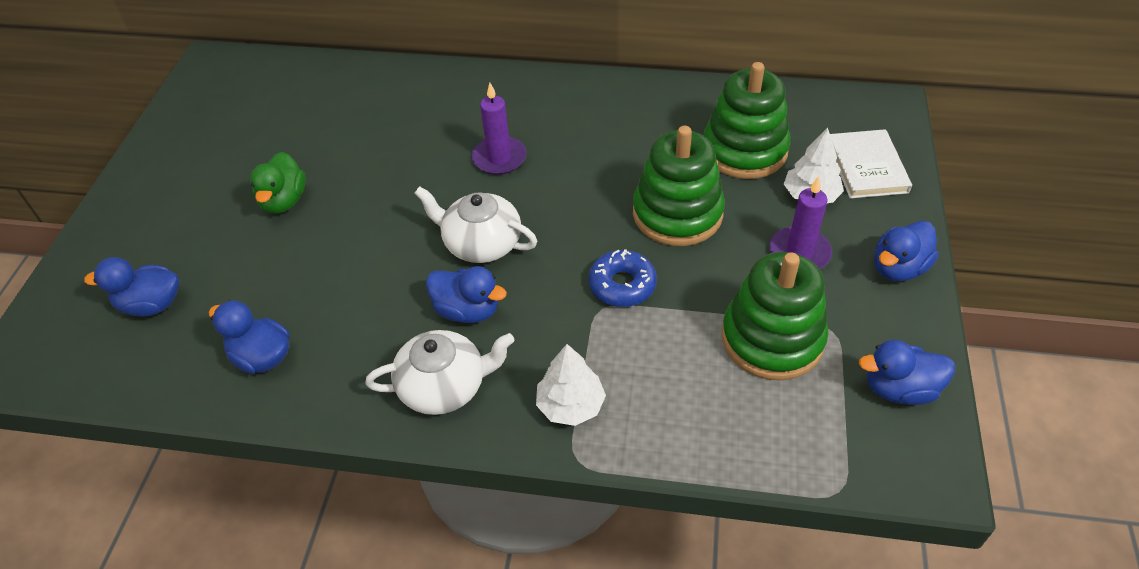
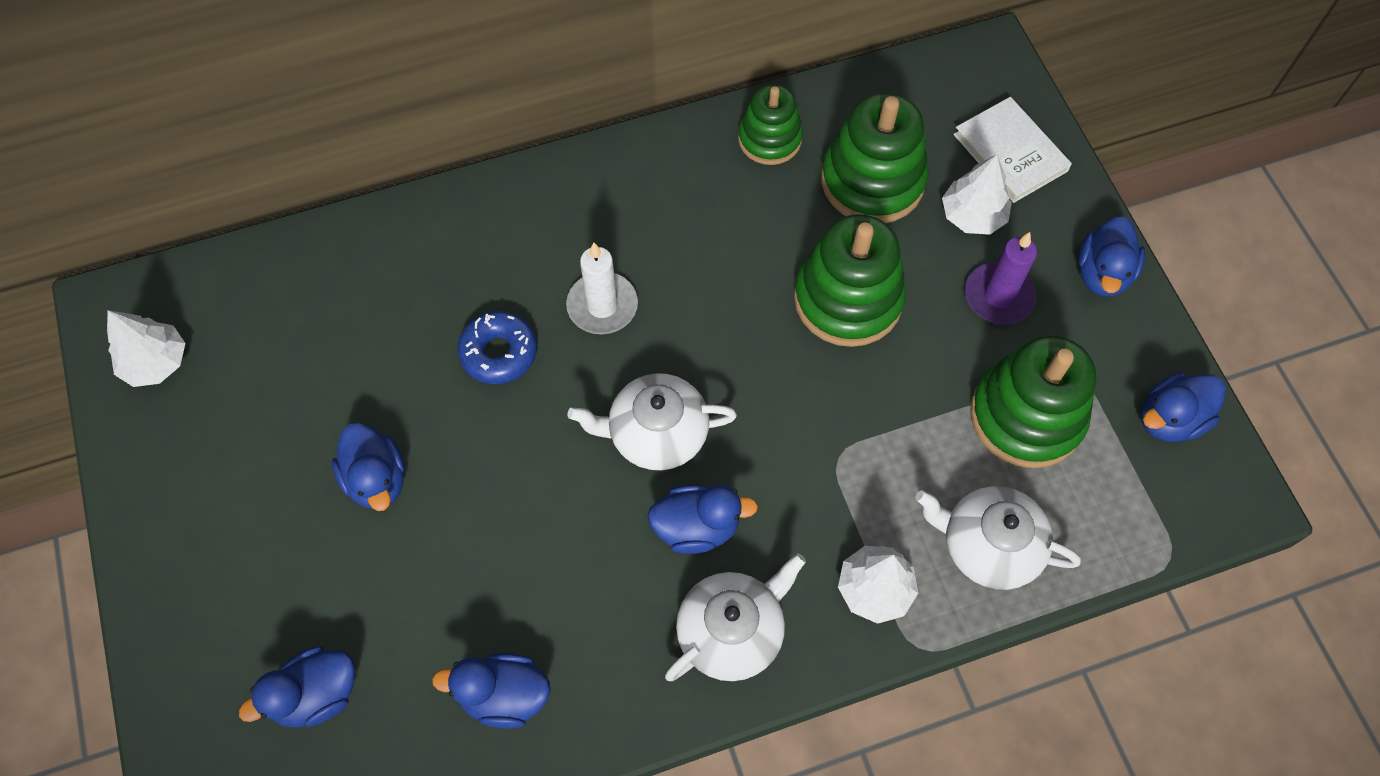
camera: 30 degrees left, 15 degrees up
green duck [250,152,306,213] -> blue duck [332,423,405,511]
purple candle [472,83,527,175] -> white candle [566,243,638,334]
blue donut [589,249,657,307] -> blue donut moved to [457,311,537,384]
none -> white tree [107,310,185,387]
none -> green stacking toy [738,84,803,165]
none -> white teapot [915,486,1081,590]

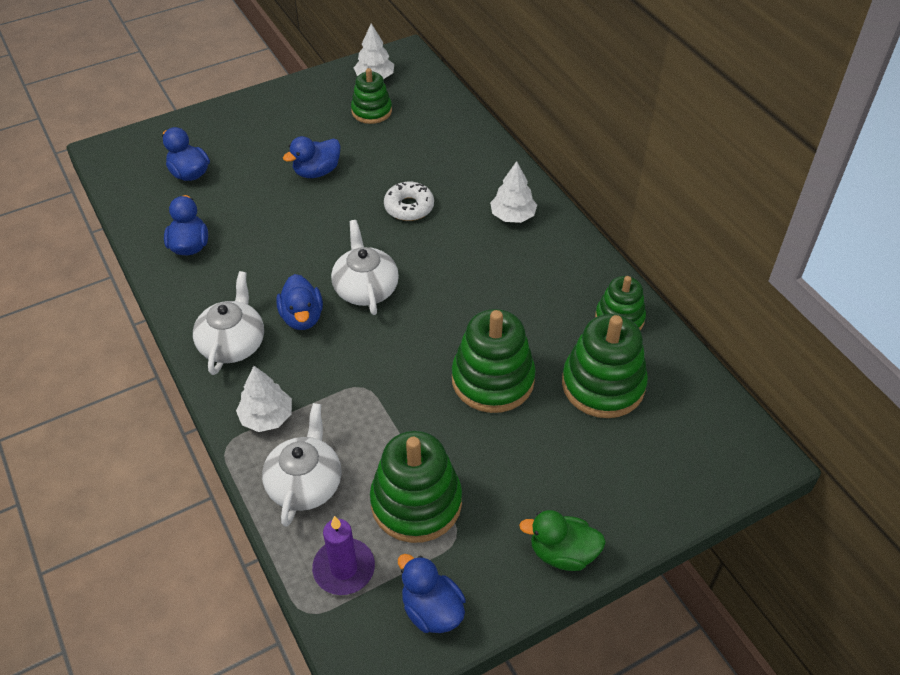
camera: 80 degrees right, 15 degrees down
blue donut [457,311,537,384] -> white donut [384,182,434,221]
white candle [566,243,638,334] -> none
white teapot [665,554,806,681] -> white teapot turned 120 degrees counterclockwise [193,271,264,375]
white tree [942,154,1012,235] -> white tree moved to [490,161,537,223]
white book [954,97,1072,203] -> none
purple candle [965,232,1037,325] -> purple candle moved to [312,516,375,595]
blue duck [1078,216,1145,297] -> green duck [519,510,606,571]
none -> green stacking toy [351,68,392,124]

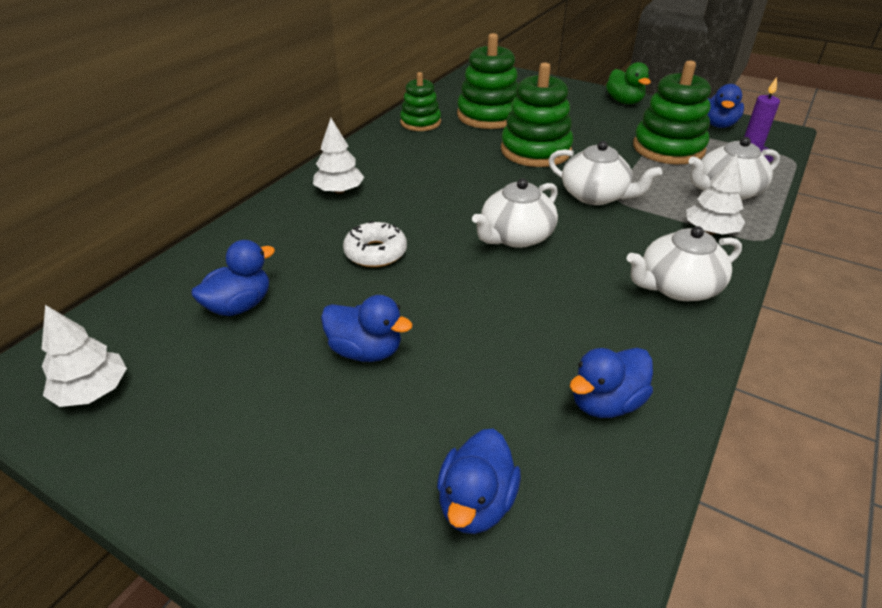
camera: 120 degrees left, 10 degrees down
blue duck [276,274,323,330] -> blue duck moved to [191,240,275,316]
green stacking toy [351,68,392,124] -> none
none -> white teapot [549,141,662,205]

